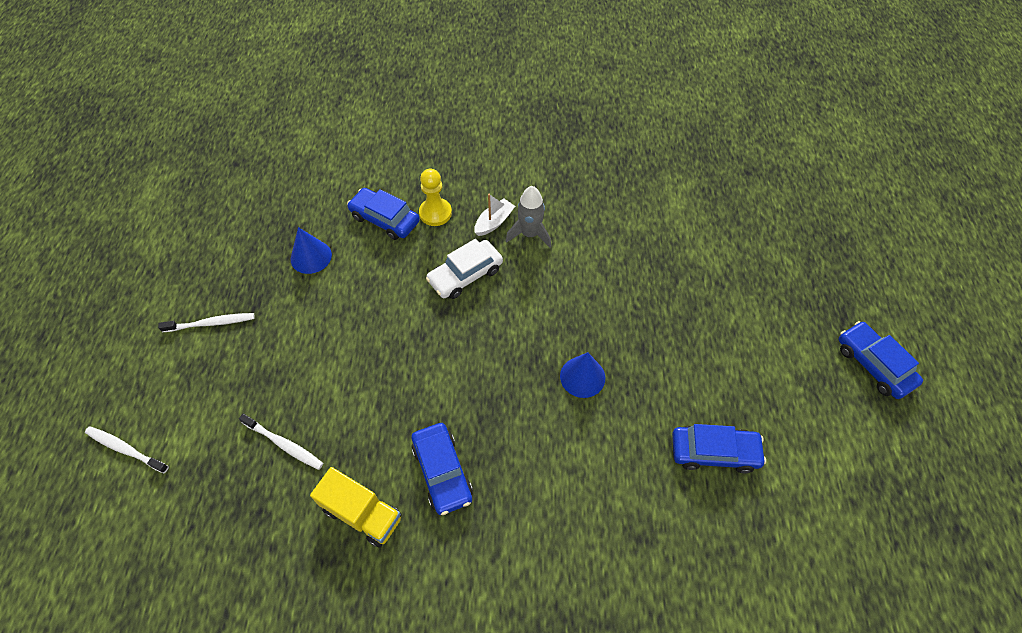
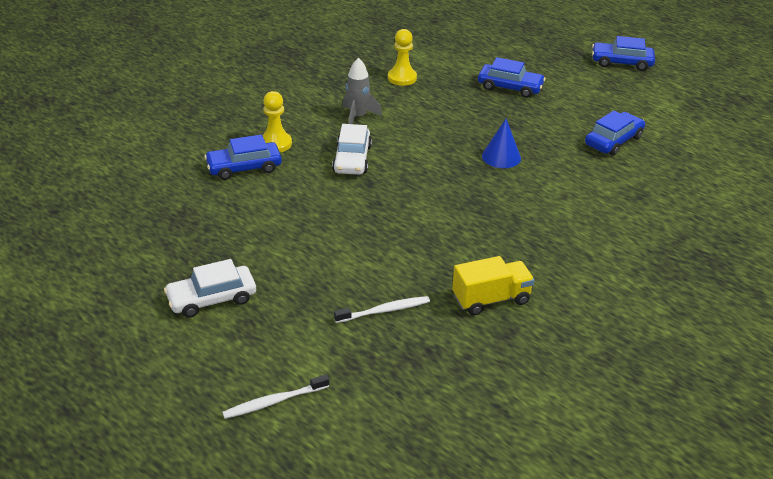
camera: 50 degrees left, 20 degrees down
white toothbrush [158,313,255,332] -> white car [164,259,256,318]
blue cone [291,227,332,274] -> none
blue car [411,423,473,515] -> blue car moved to [478,57,546,98]
white boat [474,194,515,236] -> none
none -> yellow pawn [388,29,417,86]

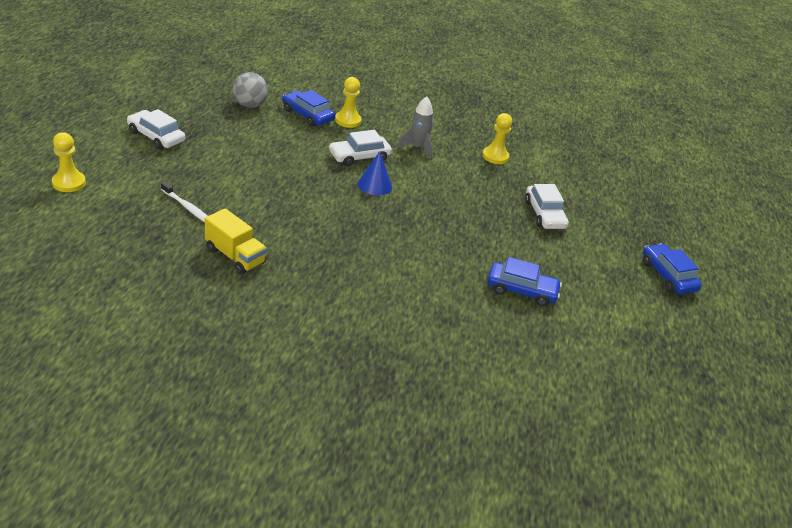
camera: 55 degrees right, 0 degrees up
white toothbrush [222,374,329,419] -> yellow pawn [52,132,86,192]
blue car [478,57,546,98] -> white car [525,184,569,229]
blue cone [482,119,521,168] -> blue cone moved to [358,151,392,196]
none -> grey ball [233,72,268,108]

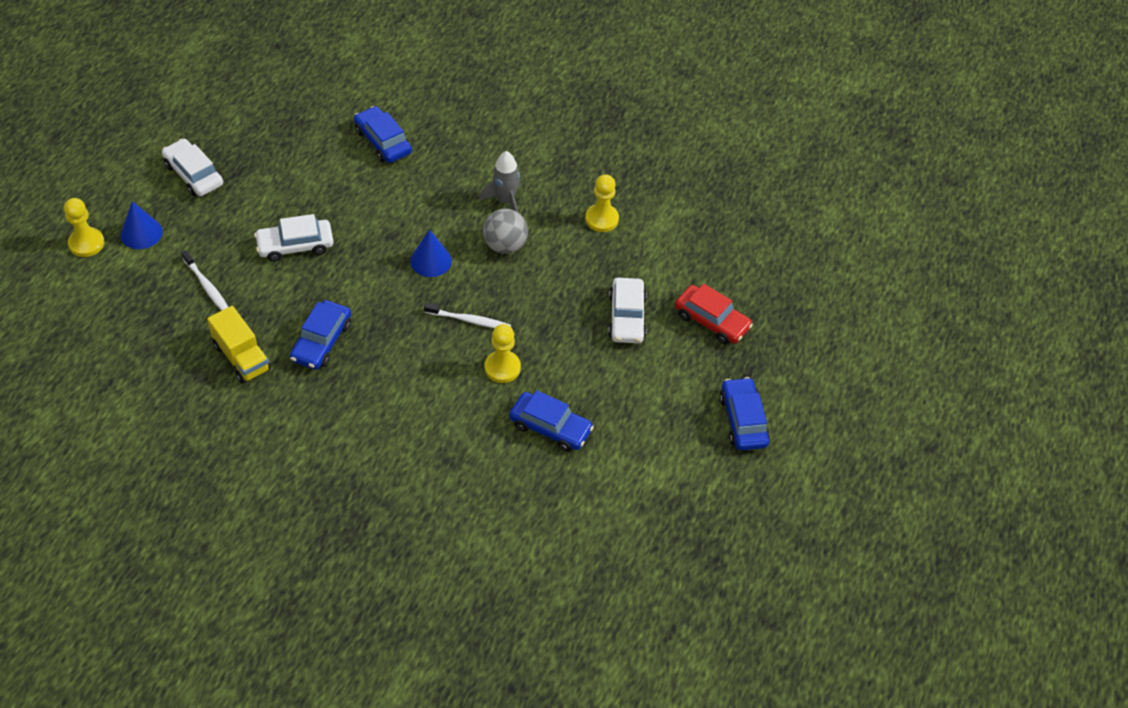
camera: 15 degrees right, 15 degrees up
grey ball [233,72,268,108] -> grey ball moved to [483,209,528,254]
white car [329,130,392,166] -> white car moved to [254,214,333,262]
yellow pawn [335,77,361,128] -> yellow pawn moved to [484,324,521,383]
none -> blue cone [120,201,163,249]
none -> blue car [290,300,351,370]
none -> white toothbrush [424,303,511,328]
none -> red car [675,284,753,344]

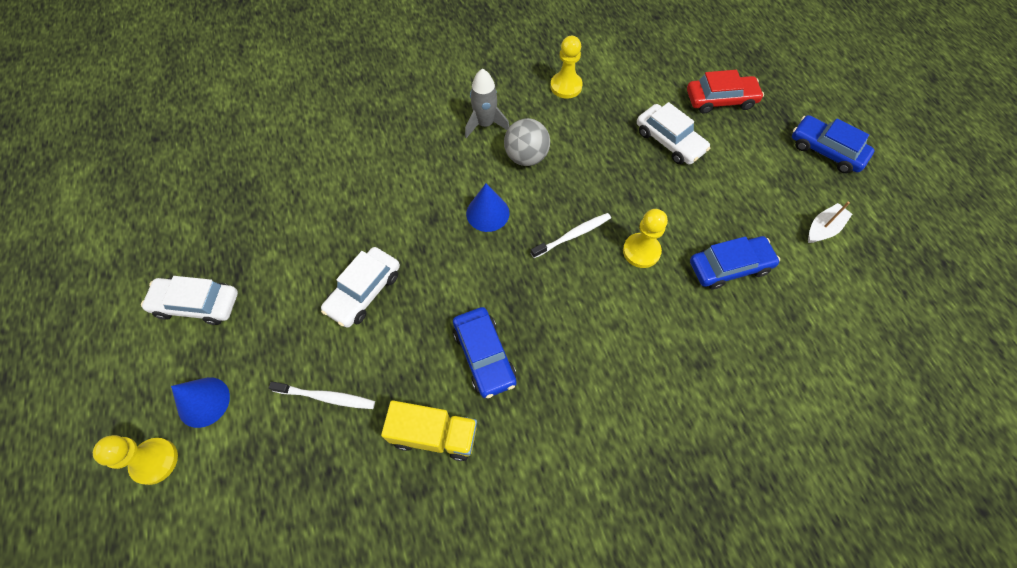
camera: 40 degrees left, 10 degrees up
blue car [354,106,412,163] -> none
none -> white boat [808,202,852,243]

